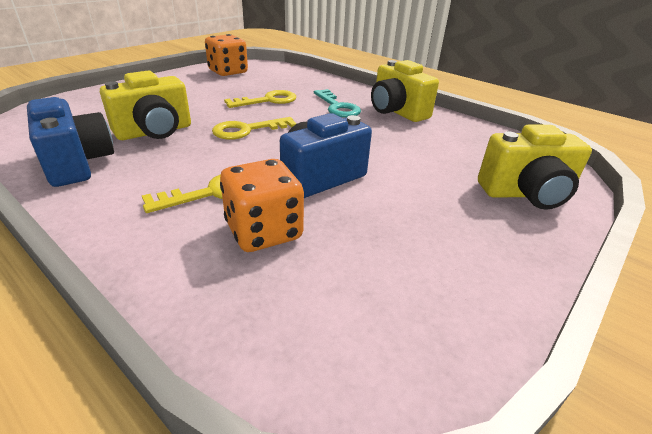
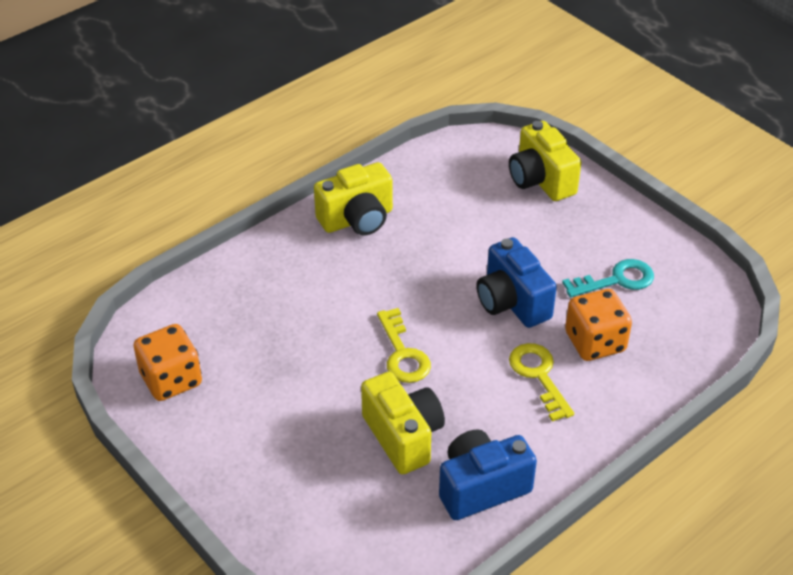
camera: 80 degrees left, 10 degrees up
yellow key [224,90,296,108] -> none
turquoise key [314,89,361,118] -> turquoise key moved to [562,259,654,298]
yellow camera [478,124,592,210] -> yellow camera turned 150 degrees clockwise [509,121,581,201]

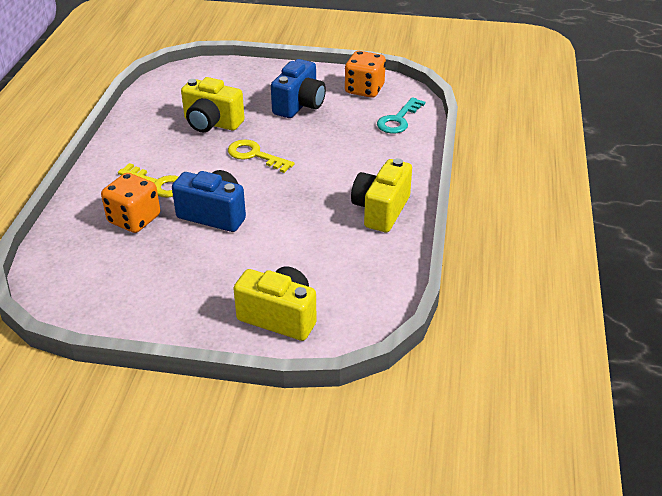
camera: 140 degrees right, 5 degrees down
blue camera [439,429,537,520] -> blue camera moved to [271,59,326,118]
turquoise key [562,259,654,298] -> turquoise key moved to [377,97,425,134]

